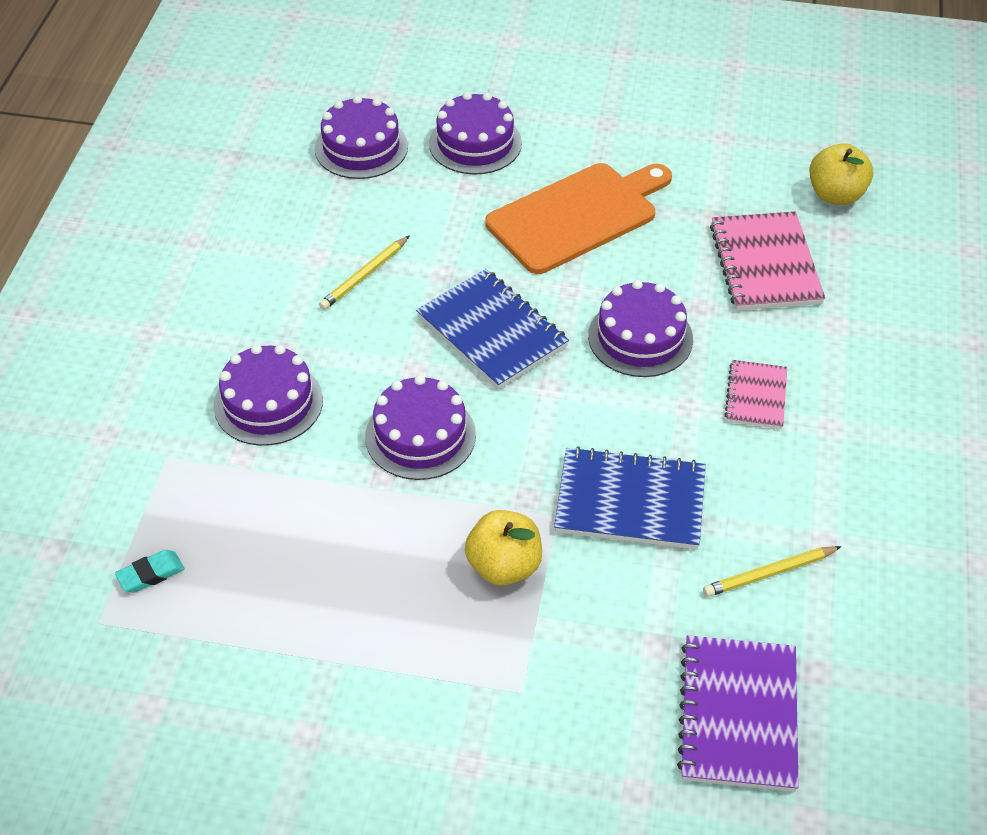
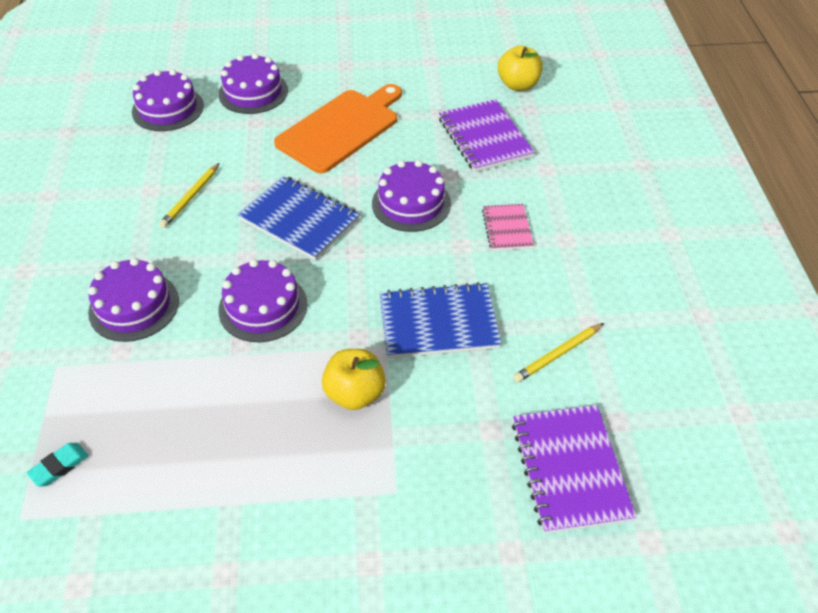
camera: 15 degrees left, 0 degrees up
pink notebook [710,212,825,310] -> purple notebook [439,99,535,172]

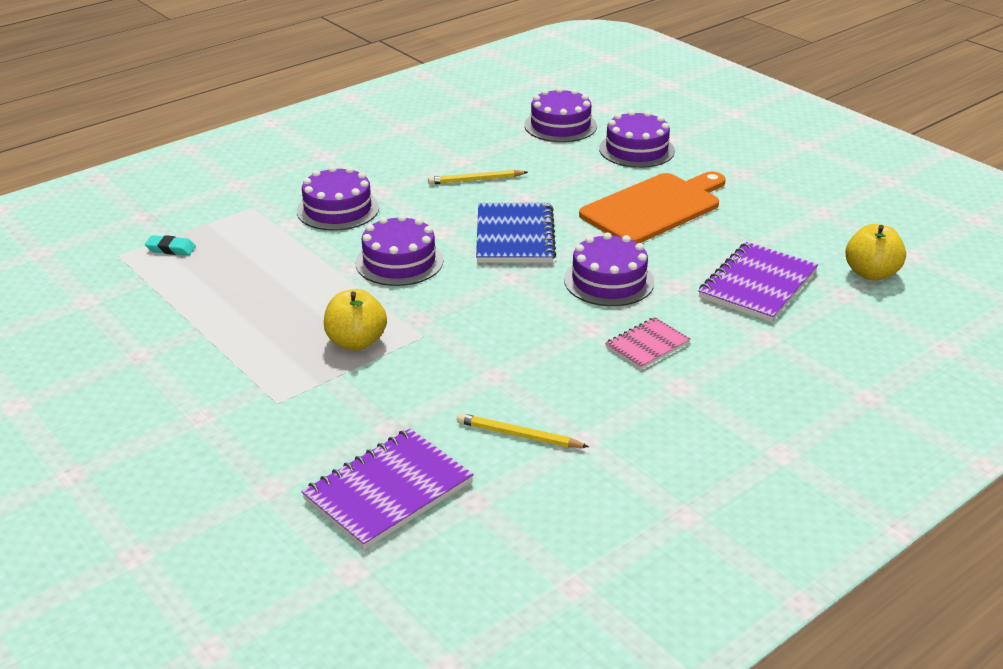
camera: 55 degrees right, 15 degrees down
orange cutting board [274,84,402,173] -> orange cutting board turned 45 degrees counterclockwise [579,172,726,243]
blue notebook [380,282,501,359] -> none

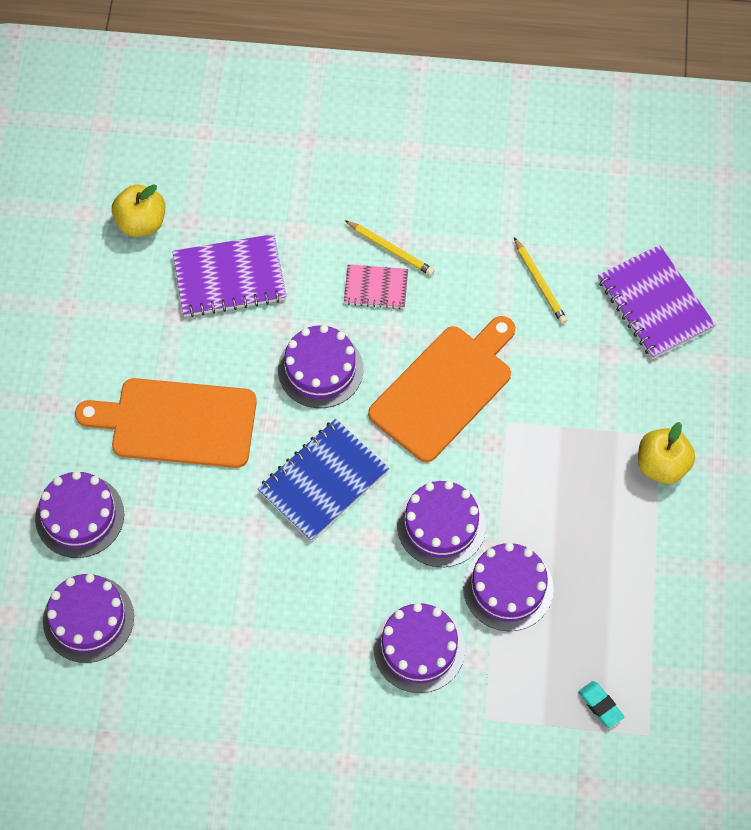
camera: 135 degrees left, 30 degrees up
purple notebook [301,428,474,550] -> purple notebook turned 60 degrees clockwise [598,245,716,359]
yellow apple [324,289,387,351] -> yellow apple moved to [638,422,695,484]
yellow pencil [428,170,528,185] -> yellow pencil moved to [345,220,435,276]
none -> orange cutting board [368,316,515,462]
none -> purple cake [463,542,554,631]

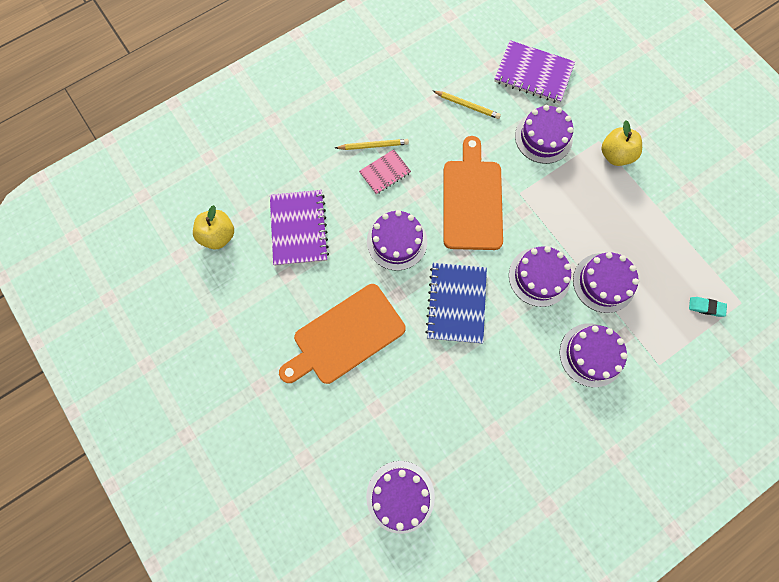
camera: 40 degrees left, 10 degrees up
purple cake [35,471,124,558] -> purple cake moved to [515,105,574,164]
purple notebook [172,234,286,317] -> purple notebook turned 45 degrees counterclockwise [270,190,329,266]

